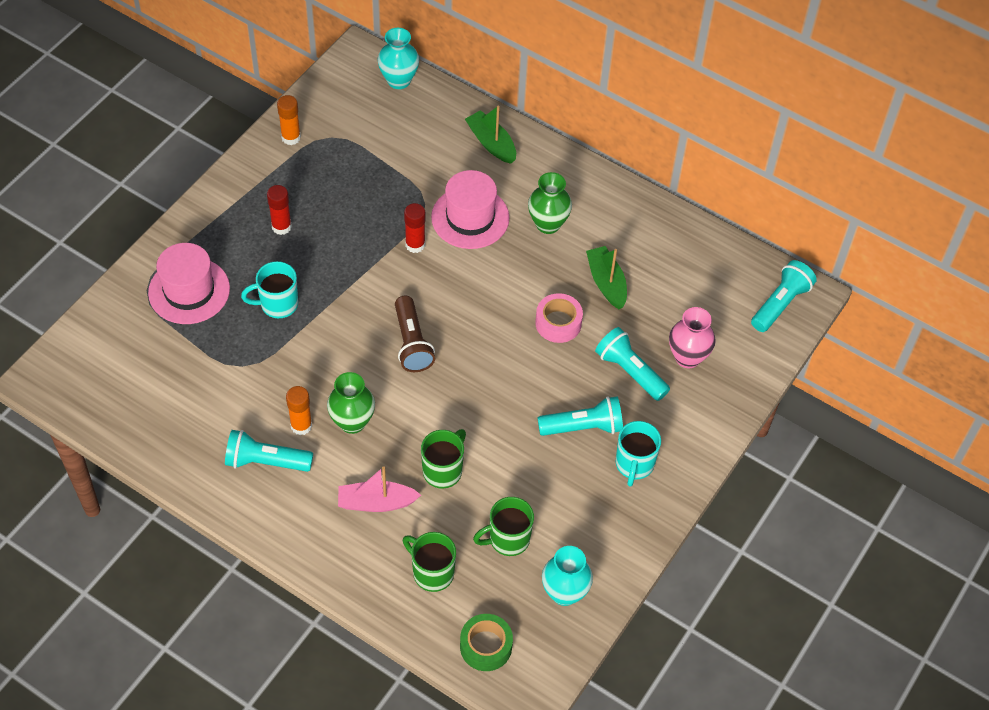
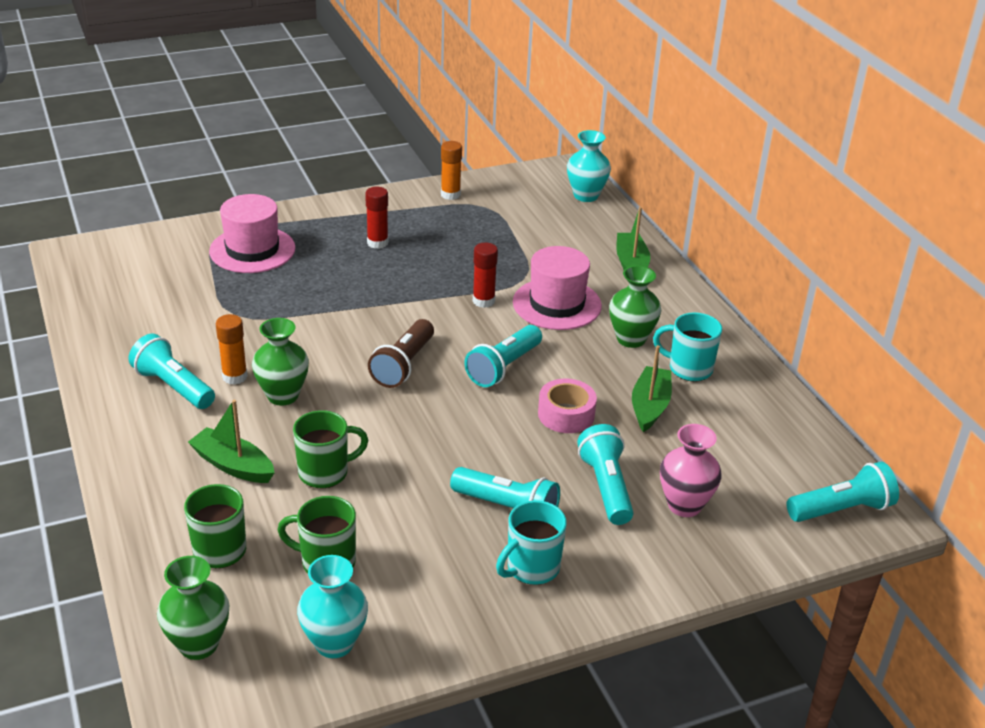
camera: 35 degrees right, 20 degrees down
turquoise mug [241,261,298,318] -> turquoise mug moved to [653,312,722,382]
pink boat [338,466,421,512] -> green boat [188,400,275,483]
green tape [460,614,513,671] -> green vase [157,556,229,660]
none -> turquoise flashlight [464,325,542,387]

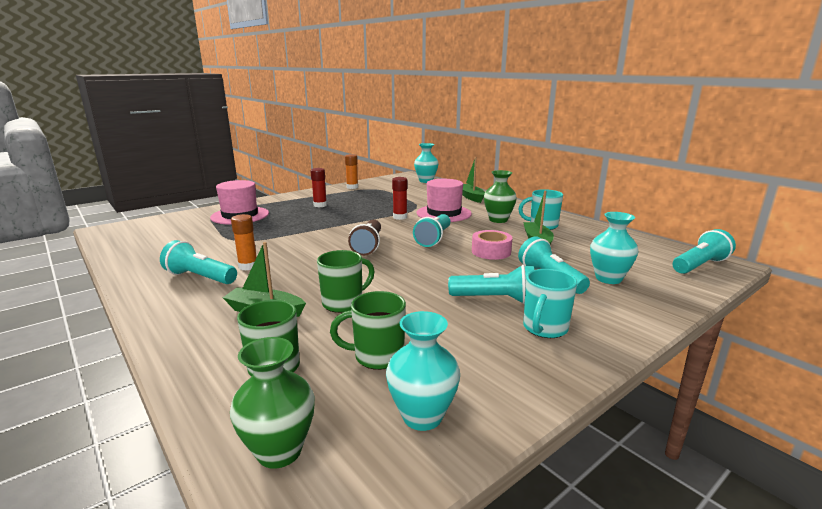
camera: 15 degrees left, 15 degrees down
green vase [252,318,309,406] -> none
pink vase [660,424,722,517] -> turquoise vase [590,212,638,284]

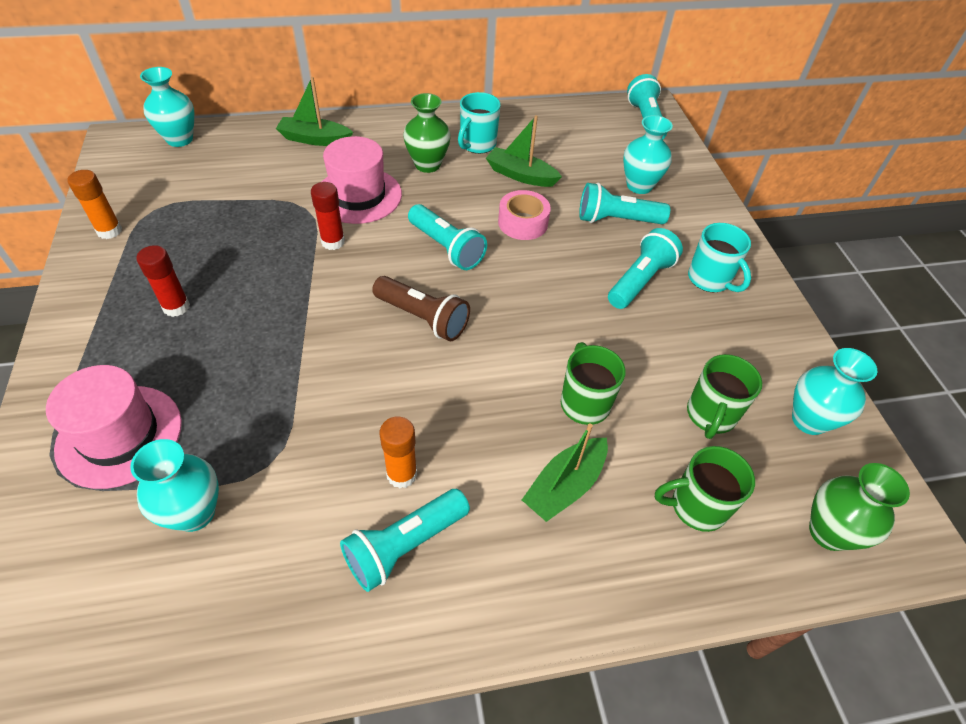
camera: 65 degrees left, 30 degrees up
none -> turquoise vase [130,439,219,532]

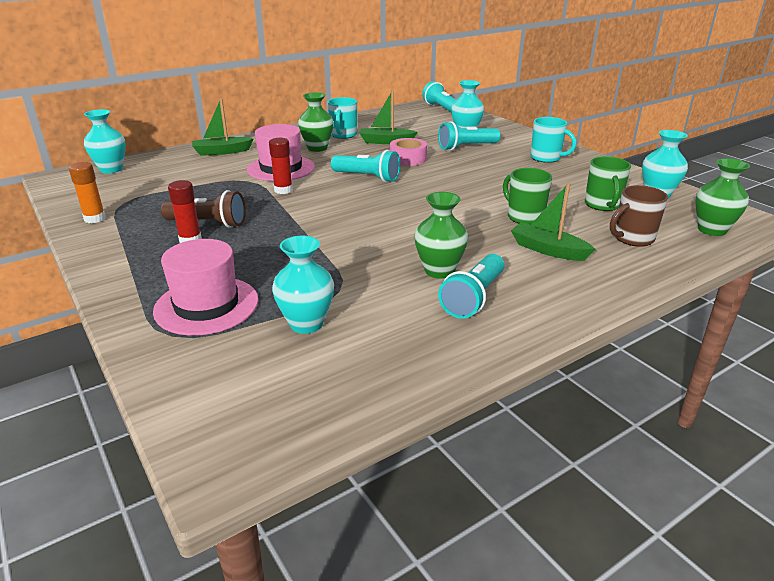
camera: 20 degrees left, 20 degrees down
brown flashlight [372,276,470,341] -> brown flashlight moved to [161,190,246,228]
orange glue stick [380,416,417,488] -> green vase [414,192,468,279]
green boat [522,423,608,522] -> green boat turned 105 degrees clockwise [511,183,595,261]
turquoise flashlight [608,228,683,309] -> none
green mug [655,446,755,532] -> brown mug [610,185,668,247]

